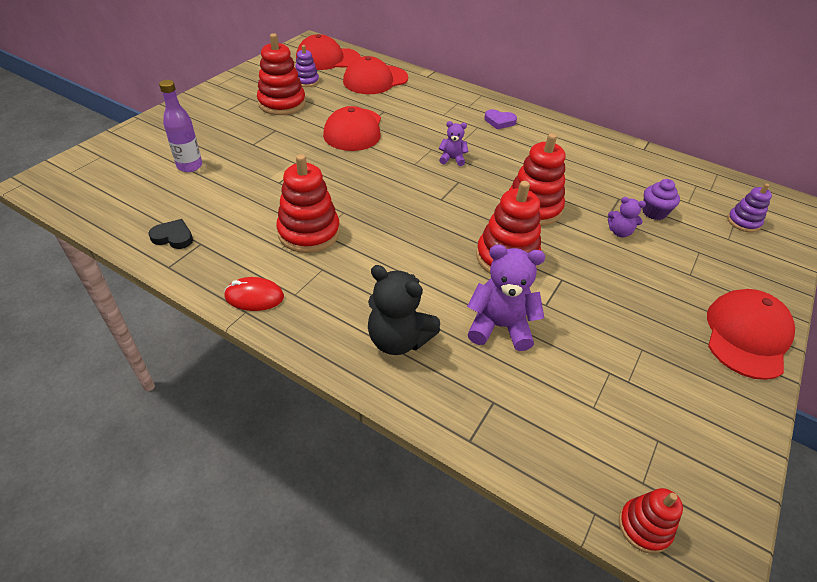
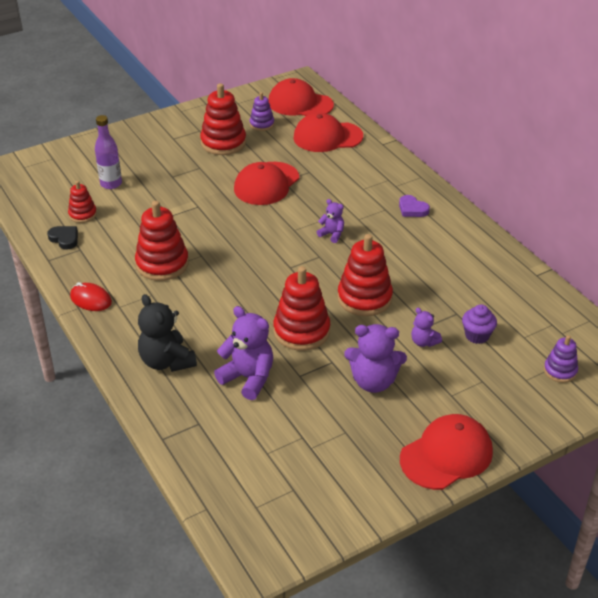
camera: 30 degrees right, 5 degrees down
red stacking toy [619,488,683,554] -> red stacking toy moved to [68,181,97,223]
none -> purple teddy bear [344,324,407,393]

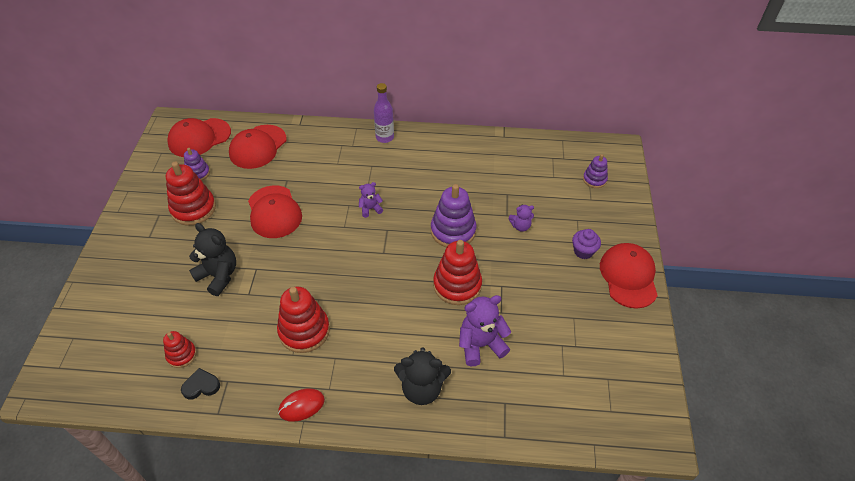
camera: 55 degrees left, 10 degrees up
purple bottle [95,115,122,189] -> purple bottle moved to [374,83,394,143]
red stacking toy [338,234,393,316] -> purple stacking toy [431,184,476,248]
purple teddy bear [344,324,407,393] -> none
purple heart [399,195,430,217] -> none
purple cupcake [462,304,497,344] -> purple cupcake moved to [572,229,601,259]
none -> black teddy bear [189,223,236,296]

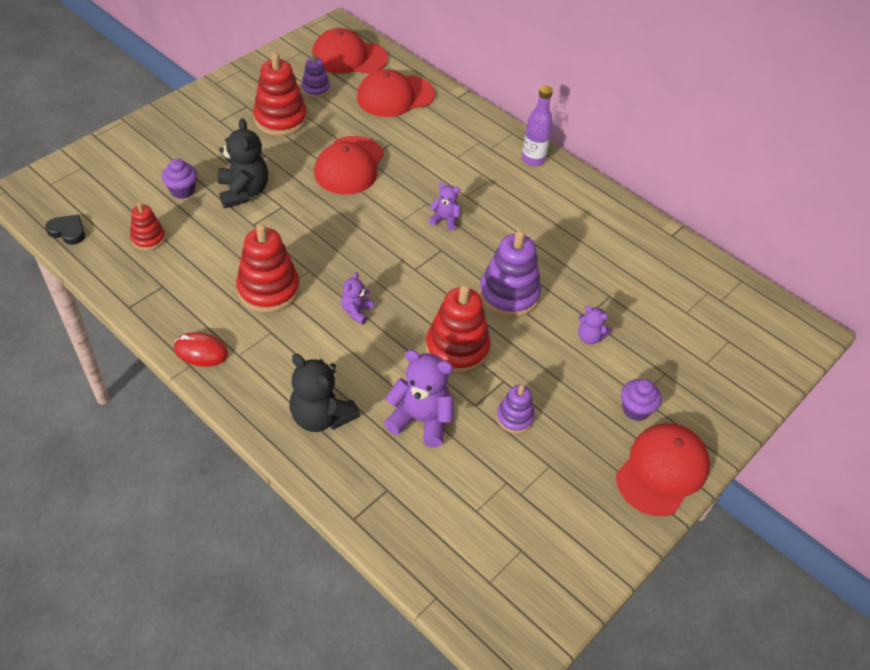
camera: 35 degrees right, 0 degrees up
black heart [181,368,220,400] -> black heart moved to [45,214,85,245]
purple stacking toy [583,154,608,188] -> purple stacking toy moved to [496,385,535,434]
none -> purple cupcake [162,159,198,199]
none -> purple teddy bear [341,272,374,324]

